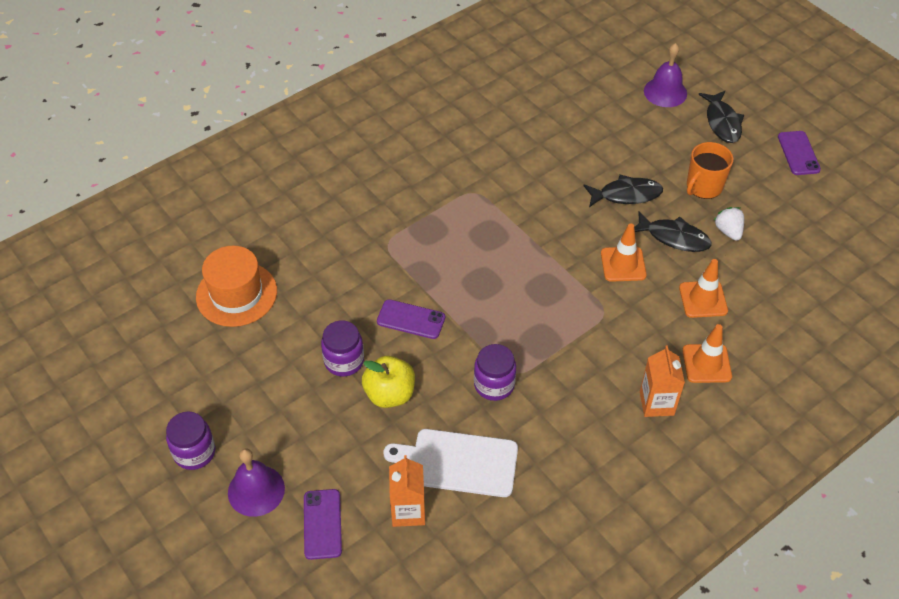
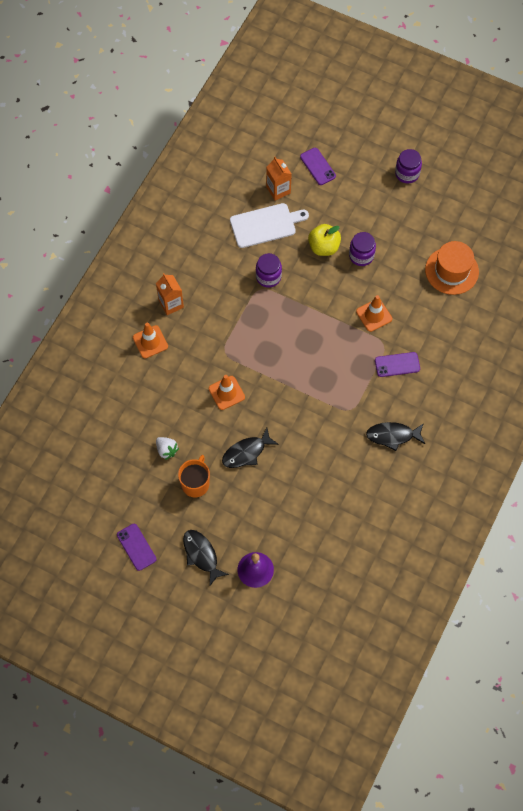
camera: 155 degrees right, 15 degrees up
purple bell [228,448,285,517] -> none
purple phone [377,299,445,339] -> purple phone moved to [375,352,420,377]
black fish [634,211,712,252] -> black fish moved to [366,422,425,451]
orange traffic cone [679,259,728,318] -> orange traffic cone moved to [356,295,392,332]

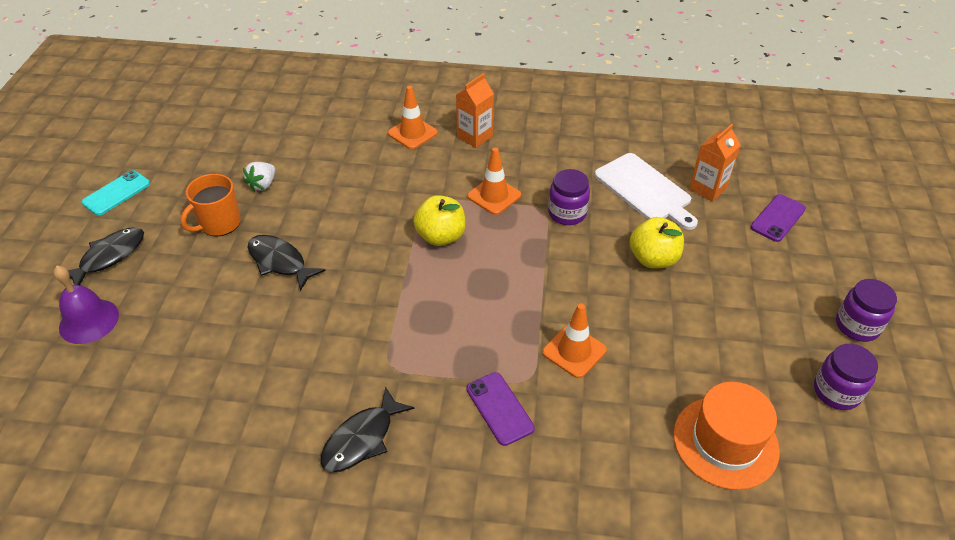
camera: 70 degrees right, 20 degrees down
purple phone [117,524,156,571] -> turquoise phone [82,170,150,216]
orange mug [178,455,210,498] -> orange mug turned 135 degrees clockwise [181,174,241,237]
orange traffic cone [209,375,245,410] -> orange traffic cone moved to [467,147,521,215]
purple jar [349,232,376,266] -> purple jar moved to [814,344,878,410]
black fish [366,422,425,451] -> black fish turned 120 degrees counterclockwise [320,386,414,472]
none -> yellow apple [413,195,465,246]

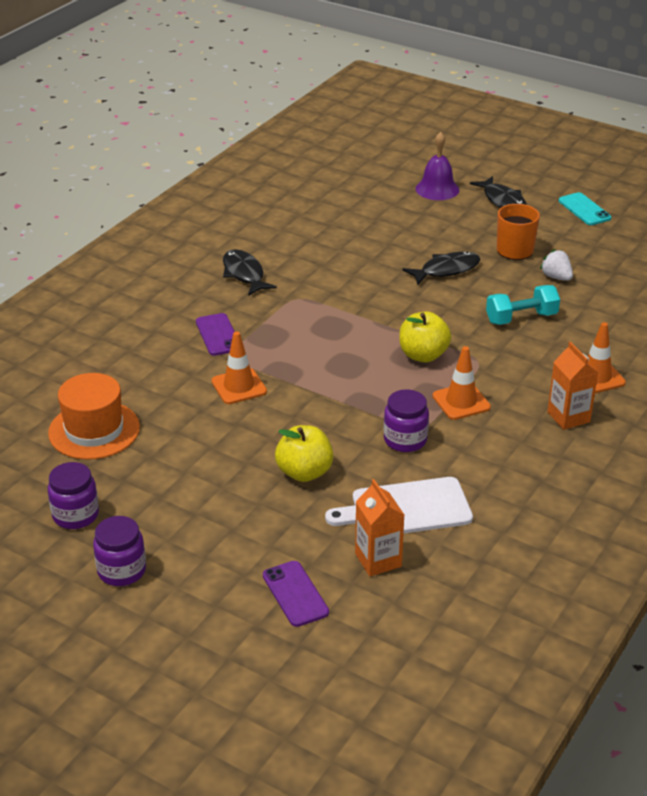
camera: 115 degrees right, 10 degrees down
purple phone [466,372,535,446] -> purple phone turned 75 degrees clockwise [196,313,235,356]
none -> turquoise dumbbell [486,285,560,325]

